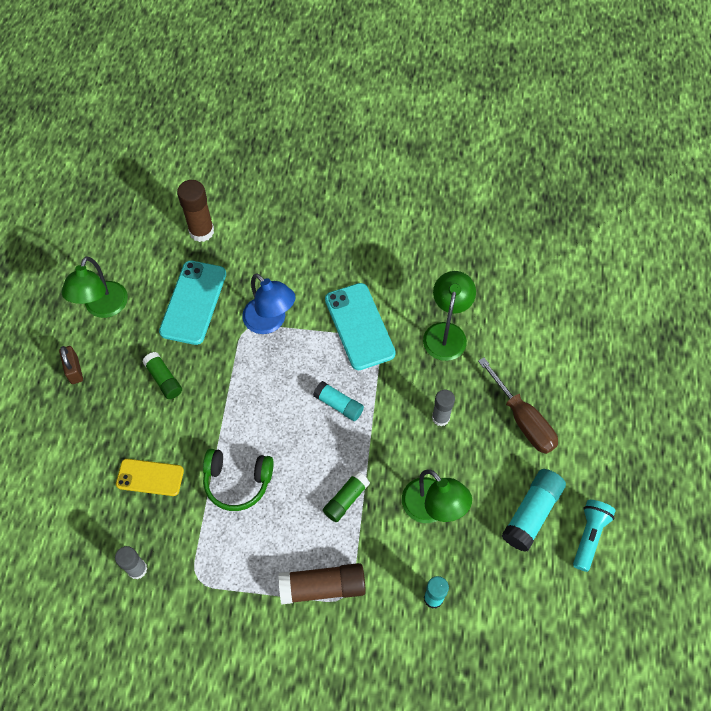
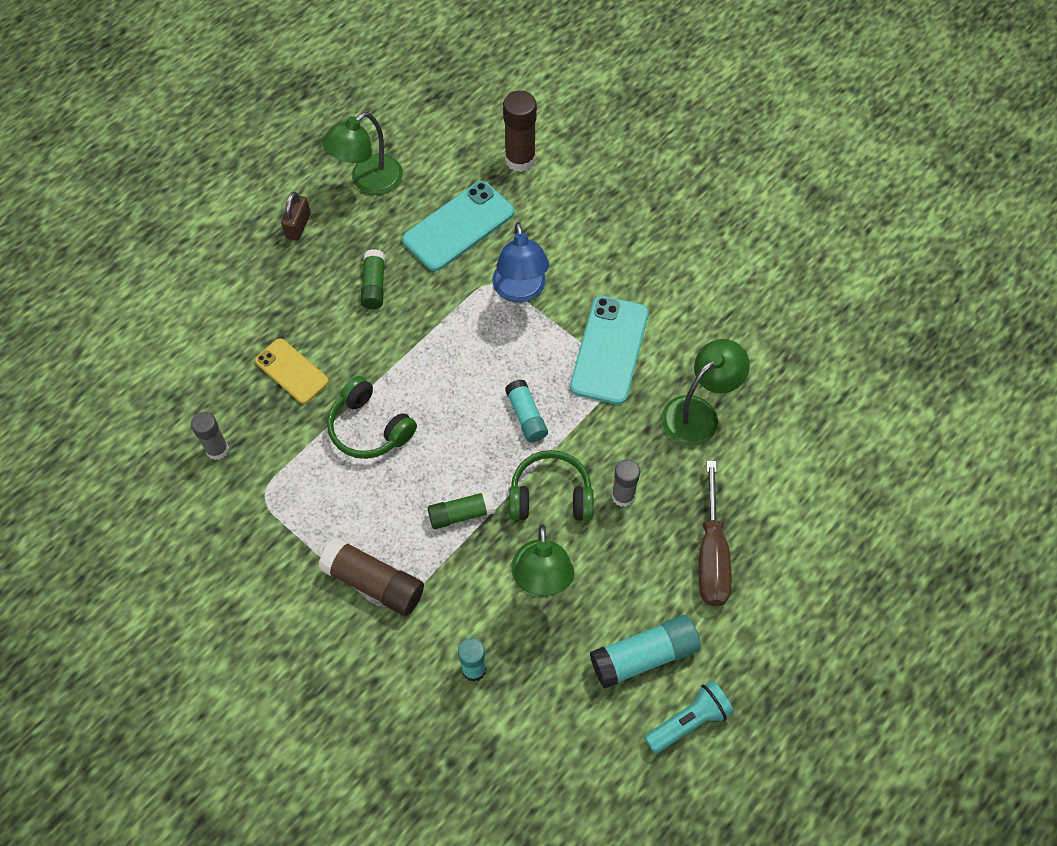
camera: 35 degrees right, 0 degrees up
none -> green headphones [509,450,594,521]

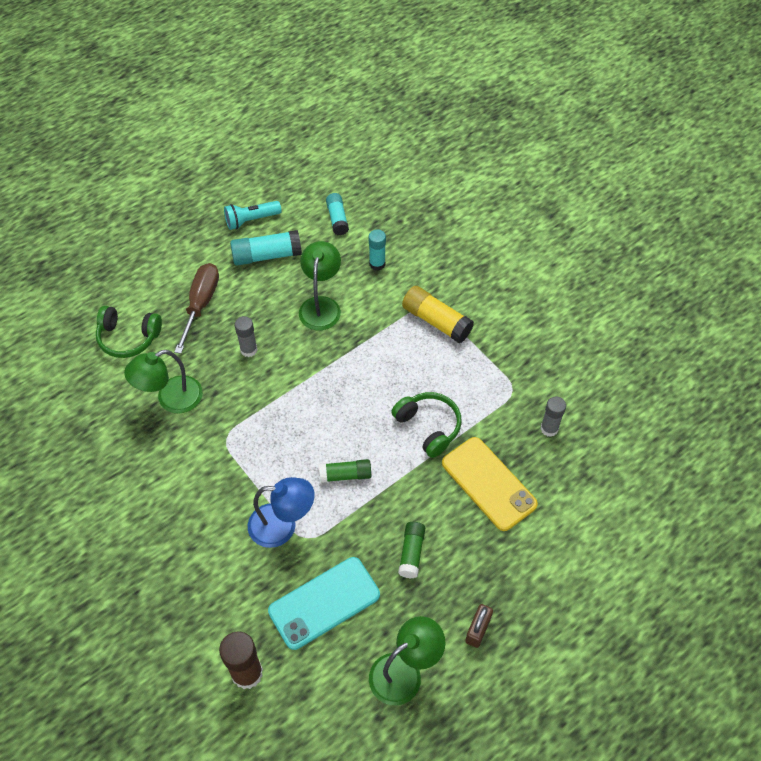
camera: 170 degrees left, 5 degrees down
yellow phone [255,338,329,404] -> yellow phone [442,437,538,531], size x1.57
brown glue stick [318,537,424,616] -> yellow glue stick [402,286,474,344]
green glue stick [427,491,495,529] -> green glue stick moved to [319,459,371,483]
blue lamp [492,222,549,303] -> blue lamp turned 90 degrees clockwise [248,477,315,548]
turquoise glue stick [505,379,548,442] -> turquoise glue stick moved to [326,193,349,235]
green headphones [509,450,594,521] -> green headphones moved to [96,306,162,358]
turquoise phone [570,296,649,405] -> none

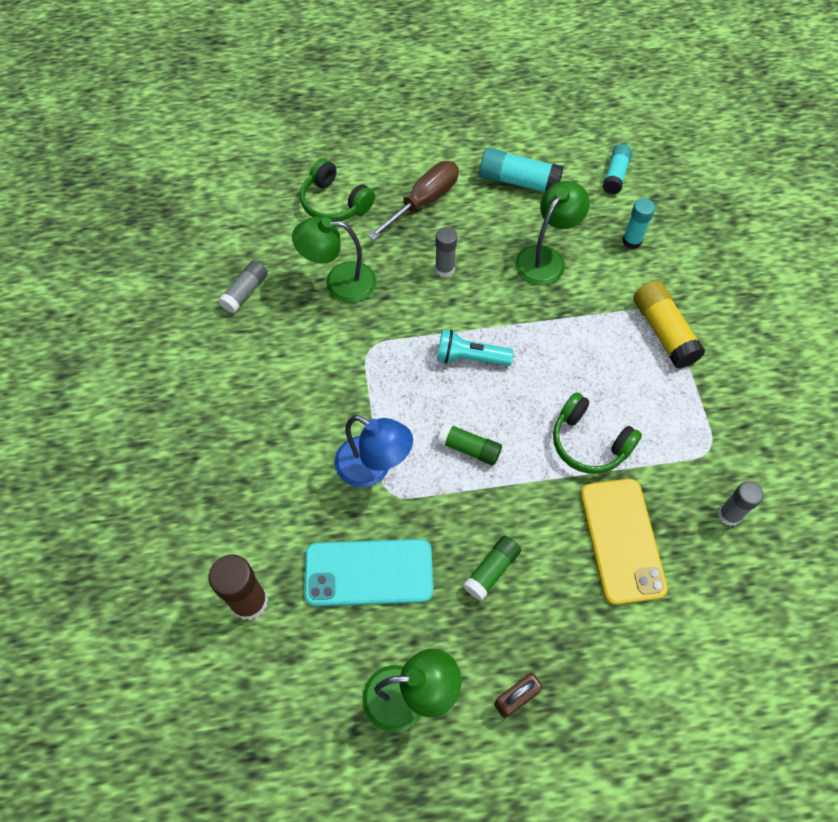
camera: 30 degrees right, 5 degrees up
turquoise flashlight [224,201,282,230] -> turquoise flashlight moved to [437,329,514,366]
green headphones [391,392,462,458] -> green headphones turned 135 degrees clockwise [553,392,642,474]
none -> grey glue stick [218,260,268,313]

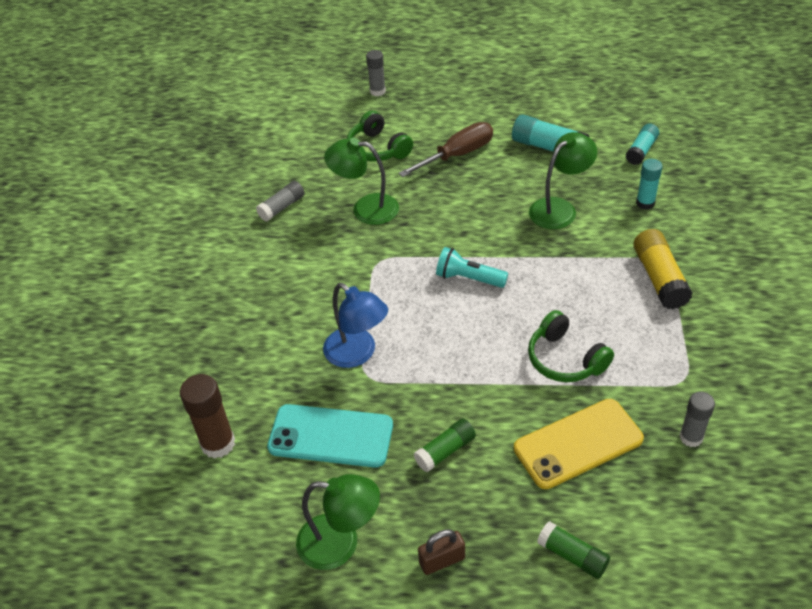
camera: 15 degrees right, 15 degrees down
grey glue stick [435,227,457,277] -> grey glue stick moved to [366,50,386,96]
green glue stick [437,423,502,465] -> green glue stick moved to [537,521,610,579]
yellow phone [581,479,668,605] -> yellow phone turned 60 degrees clockwise [514,399,644,489]

